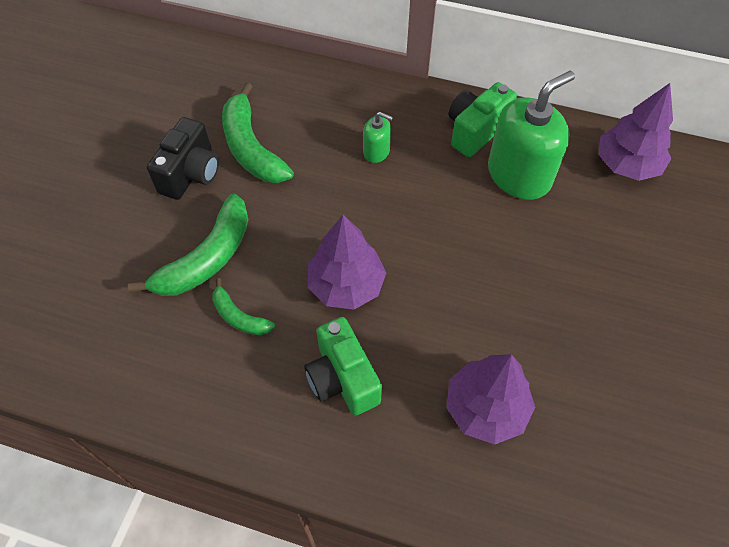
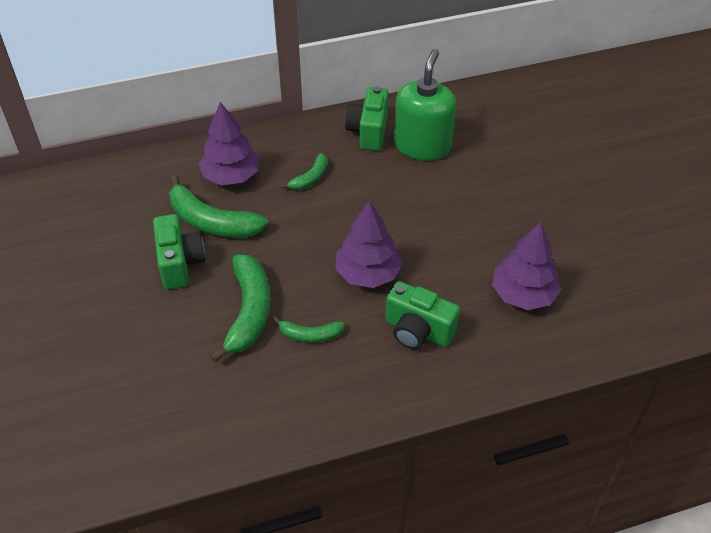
camera: 35 degrees left, 10 degrees down
black camera [147,117,219,200] -> green camera [153,214,205,289]
green soap dispenser [363,112,393,163] -> green banana [280,153,328,190]
purple tree [599,83,673,181] -> purple tree moved to [199,102,259,185]

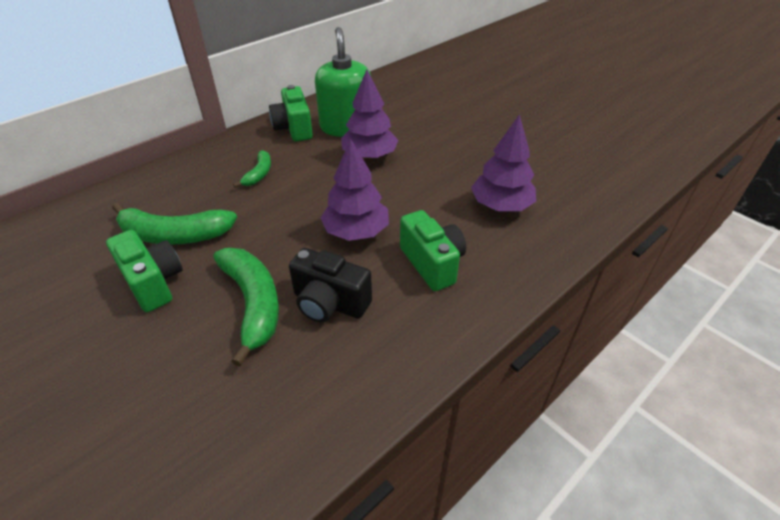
camera: 25 degrees left, 5 degrees down
purple tree [199,102,259,185] -> purple tree moved to [341,70,398,160]
green banana [273,316,345,343] -> black camera [289,248,372,322]
green camera [386,281,460,349] -> green camera turned 120 degrees counterclockwise [400,210,466,291]

